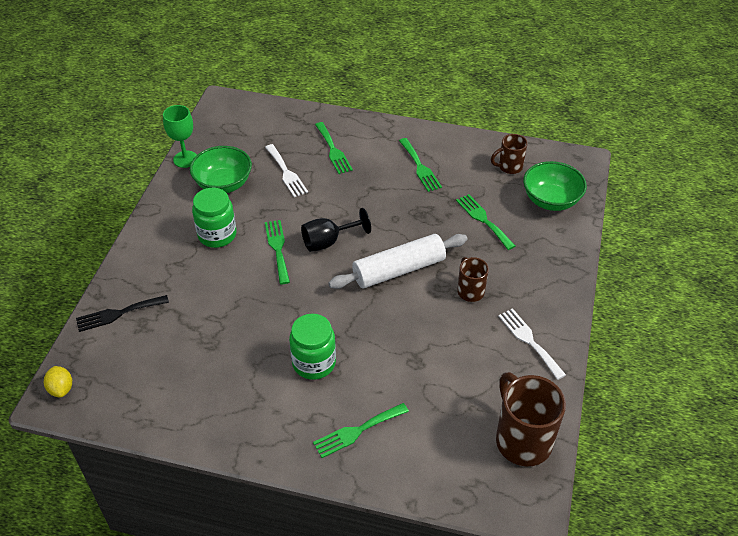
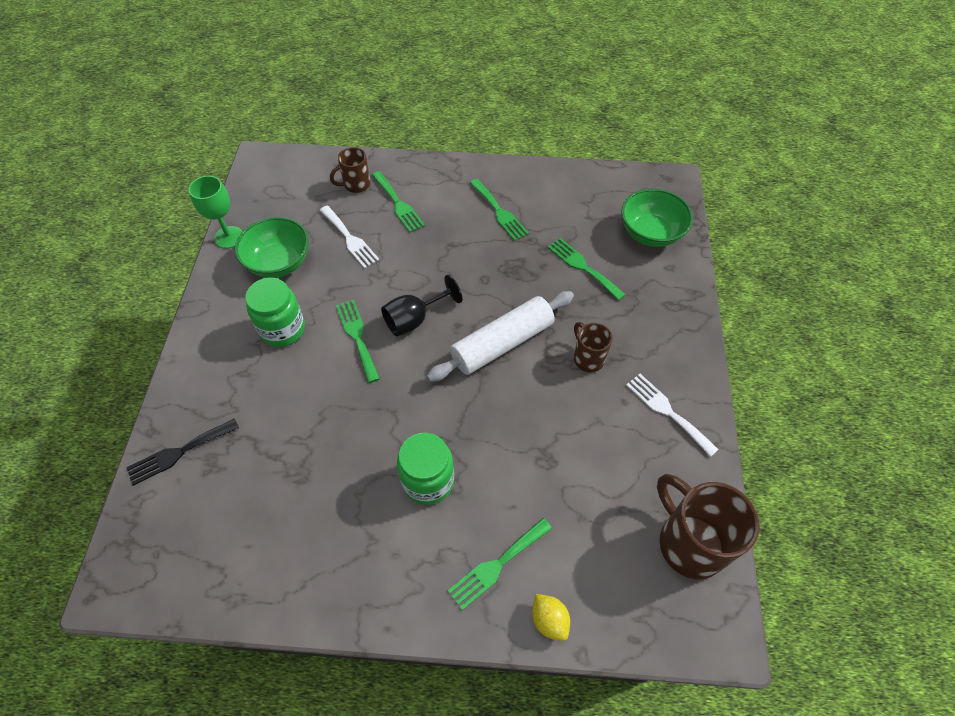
camera: 10 degrees left, 10 degrees up
yellow lemon [44,366,72,397] -> yellow lemon moved to [532,594,570,641]
brown mug [491,134,528,174] -> brown mug moved to [330,147,371,193]

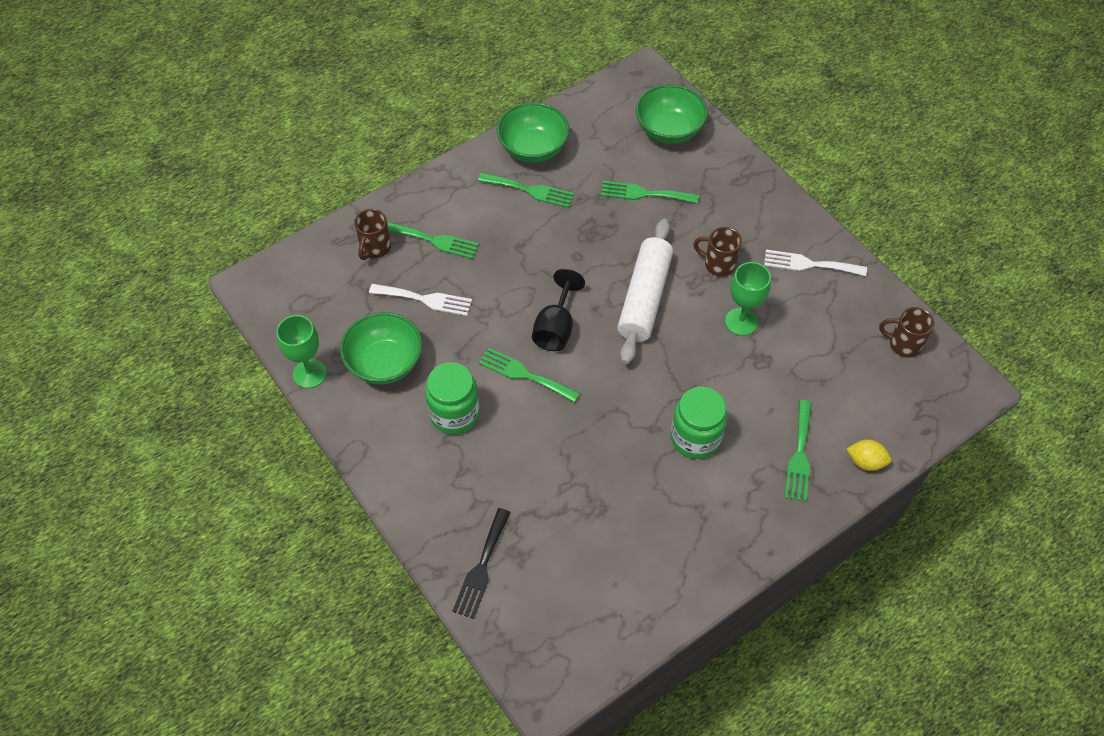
camera: 40 degrees left, 0 degrees up
brown mug [657,474,759,579] -> brown mug [879,307,934,358], size x0.55
none -> green bowl [496,102,569,163]
none -> green goblet [725,262,771,336]

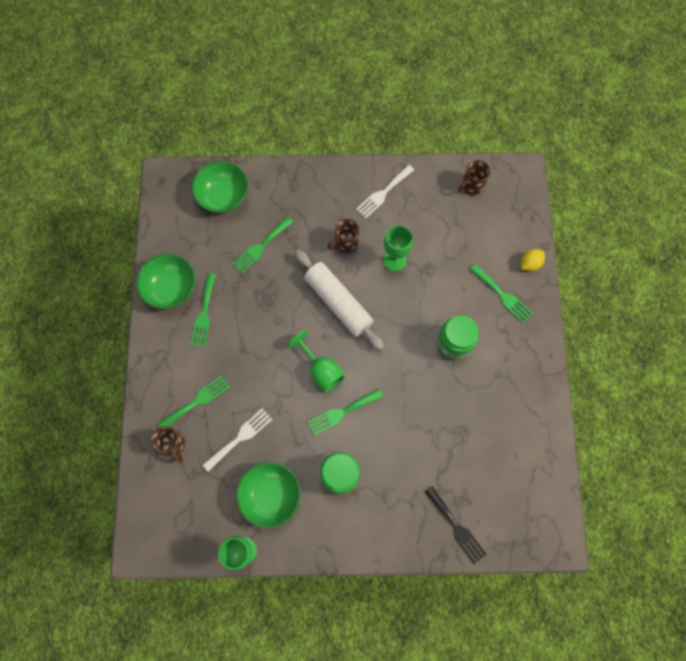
camera: 55 degrees left, 15 degrees up
green fork [478,173,574,208] -> green fork turned 135 degrees clockwise [190,273,216,348]
black goblet [532,269,585,351] -> green goblet [288,331,345,393]

